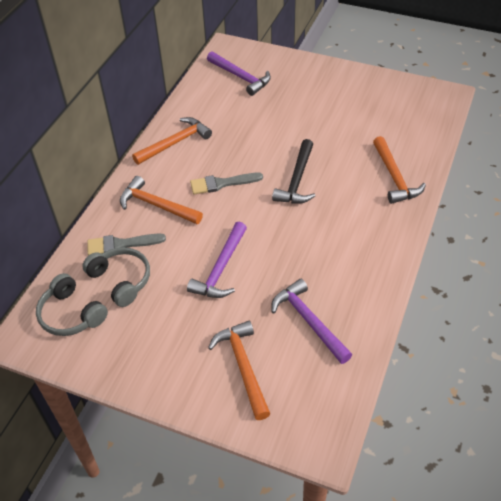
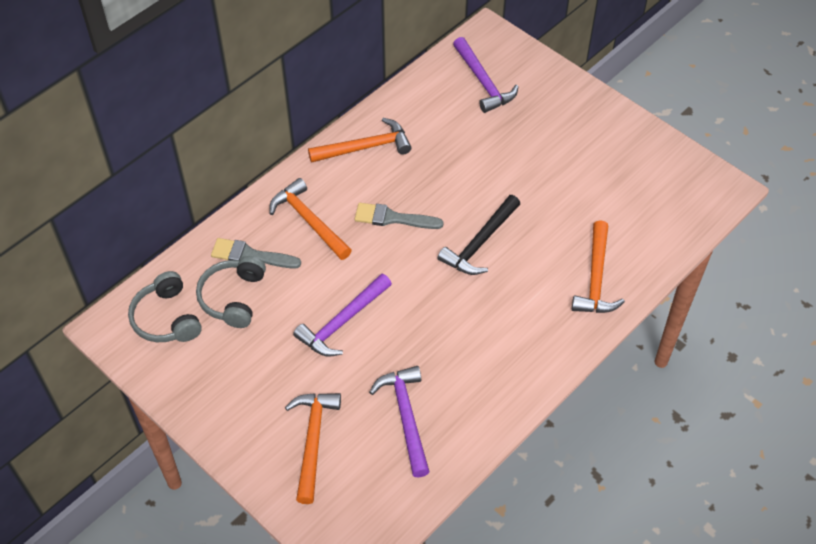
camera: 20 degrees right, 5 degrees up
grey headphones [82,247,150,307] -> grey headphones turned 150 degrees counterclockwise [196,256,266,328]

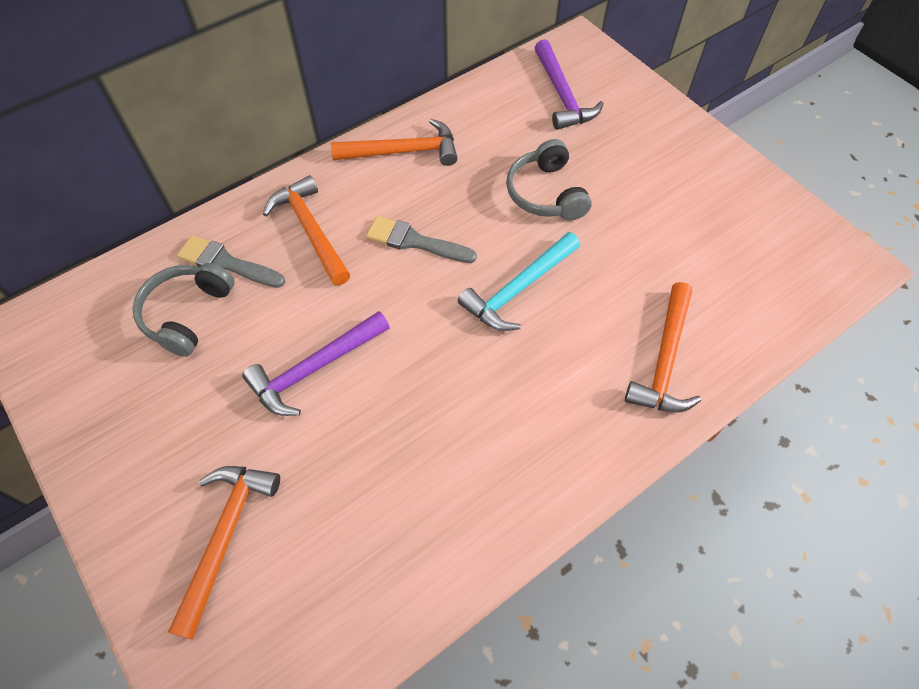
camera: 10 degrees right, 5 degrees up
grey headphones [128,271,202,342] -> grey headphones moved to [506,139,592,221]
purple hammer [369,366,430,478] -> none
black hammer [438,195,520,275] -> turquoise hammer [458,232,580,331]

